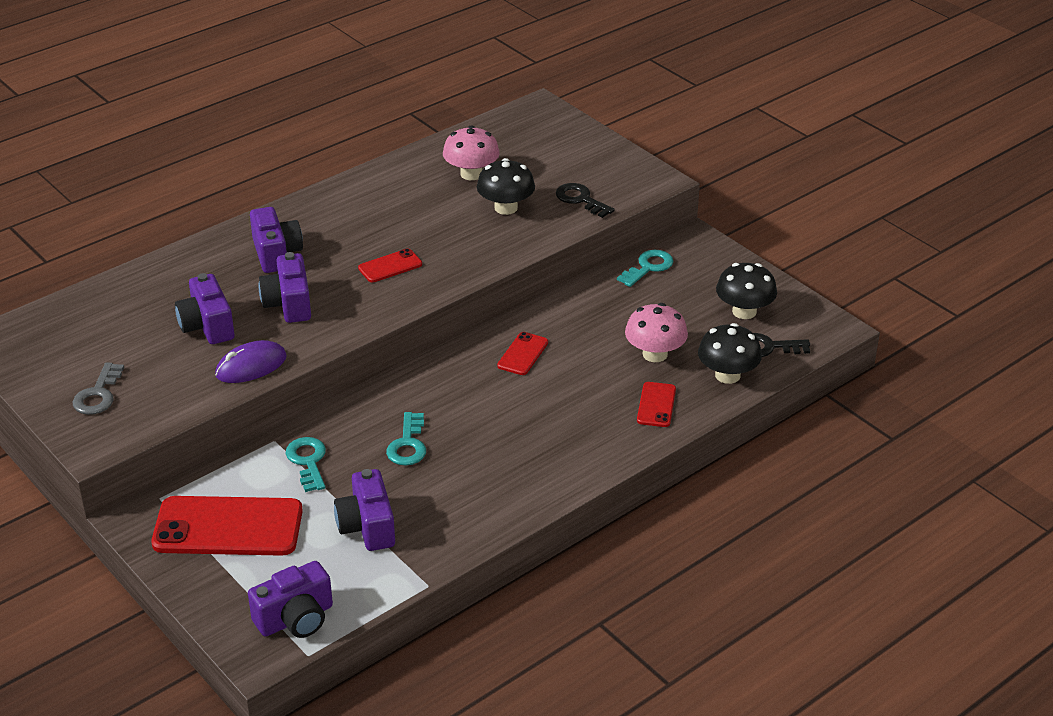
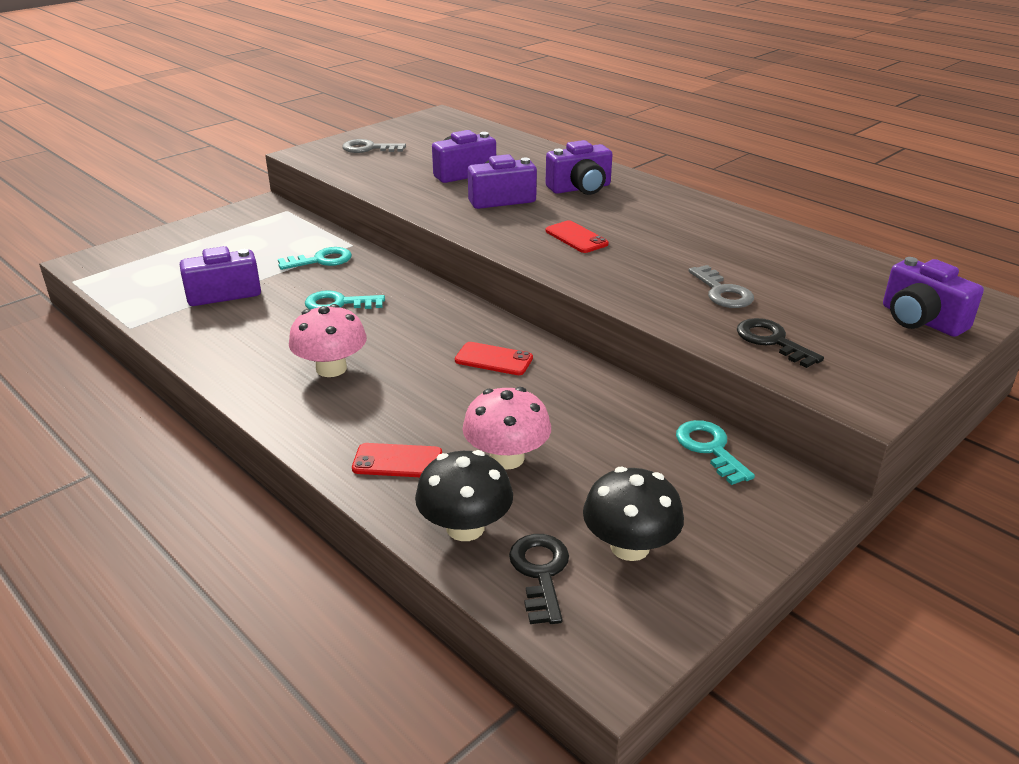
camera: 85 degrees right, 5 degrees down
red phone [151,496,303,556] -> none
purple mouse [215,340,287,383] -> none
purple camera [248,561,333,638] -> purple camera moved to [883,257,984,337]
pink mushroom [443,125,500,180] -> pink mushroom moved to [289,304,367,377]
black mushroom [477,158,535,215] -> grey key [688,265,754,308]
black key [556,183,615,218] -> black key turned 75 degrees counterclockwise [737,318,824,368]
turquoise key [617,250,673,287] -> turquoise key turned 150 degrees counterclockwise [676,420,755,485]

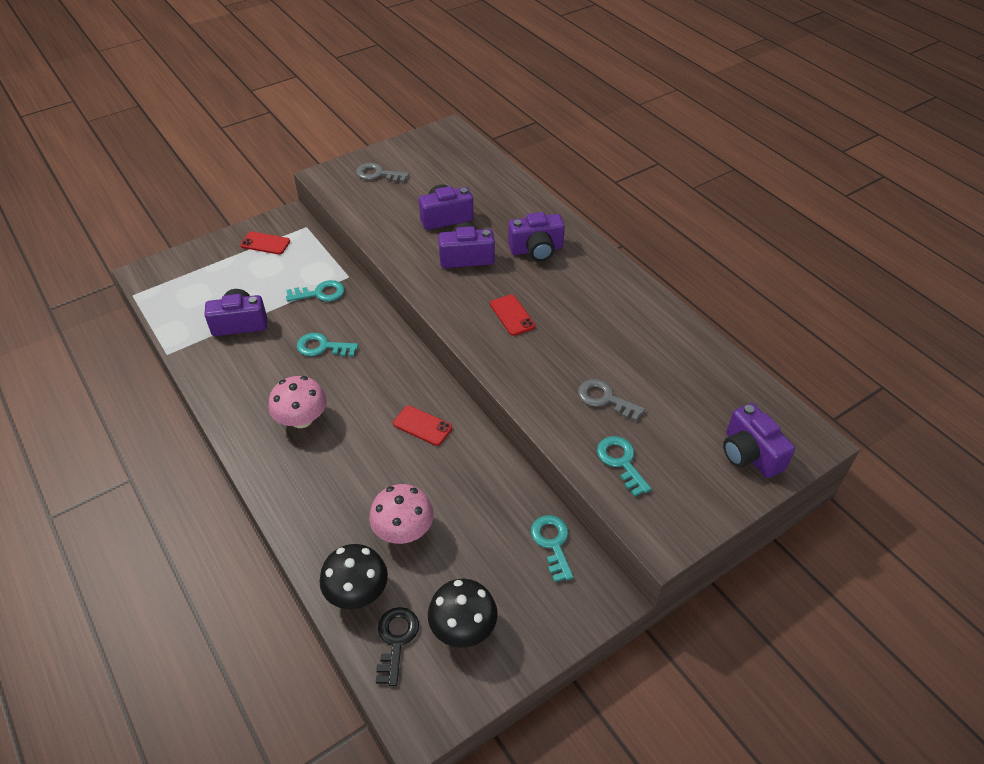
camera: 10 degrees right, 15 degrees up
red phone [352,443,442,477] -> red phone moved to [240,232,290,255]
grey key [688,265,754,308] -> grey key turned 135 degrees clockwise [578,379,645,421]
black key [737,318,824,368] -> turquoise key [597,436,651,497]

